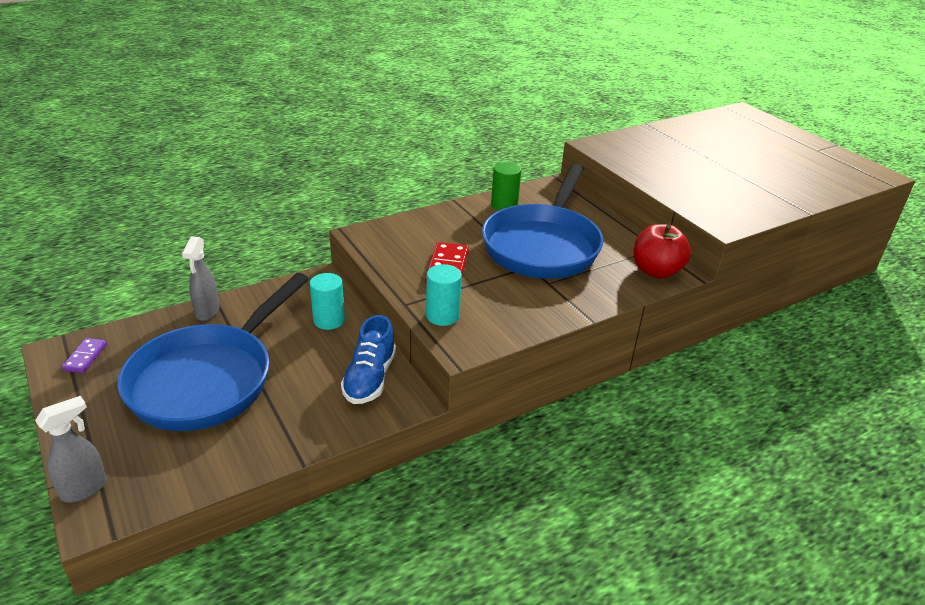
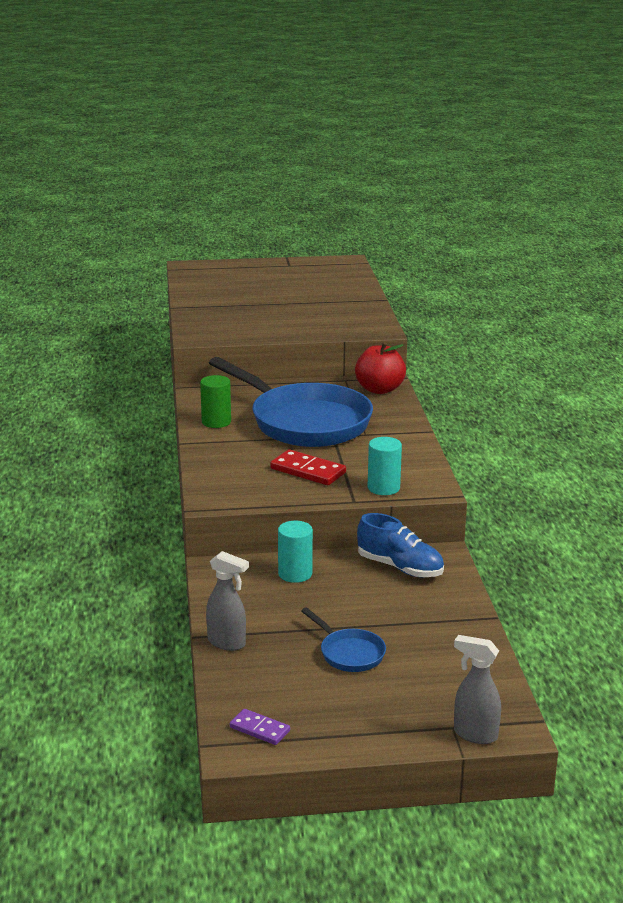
camera: 65 degrees left, 10 degrees down
grey spray bottle [35,396,107,502] -> grey spray bottle turned 45 degrees counterclockwise [454,635,501,744]
blue pan [118,273,309,431] -> blue pan [301,607,386,672], size x0.42

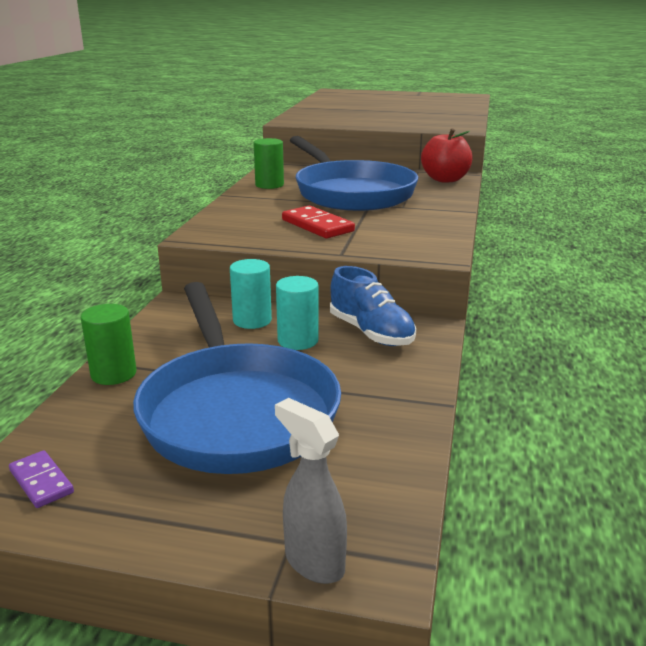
camera: 20 degrees right, 0 degrees up
grey spray bottle [206,551,249,651] -> green cylinder [81,304,136,385]
blue pan [301,607,386,672] -> blue pan [133,282,341,474], size x2.35
turquoise cylinder [368,437,402,495] -> turquoise cylinder moved to [276,276,319,350]

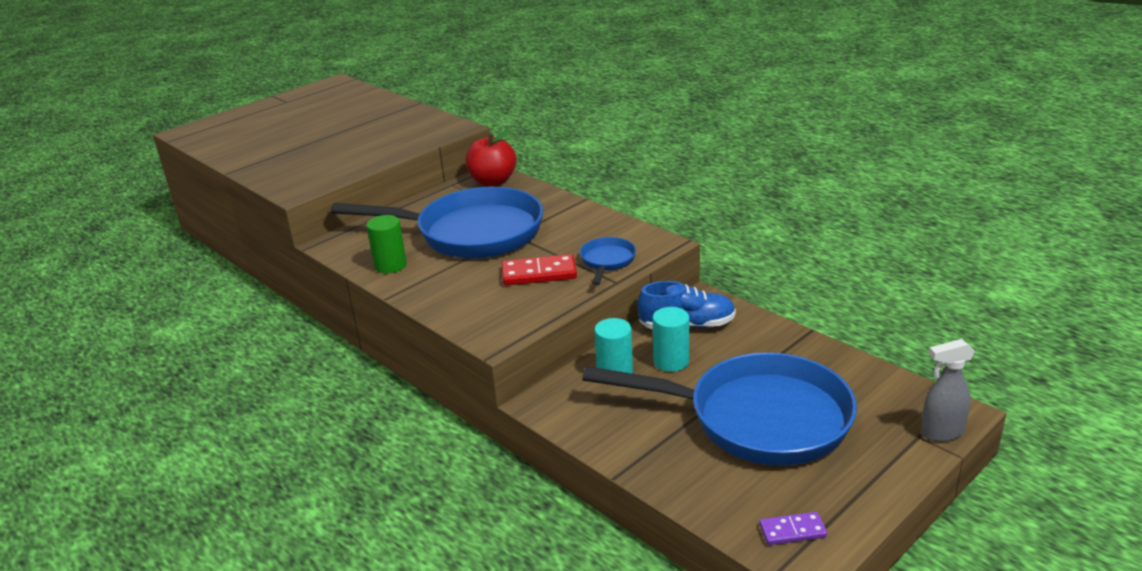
camera: 55 degrees left, 5 degrees up
green cylinder [81,304,136,385] -> none
none -> blue pan [580,237,636,285]

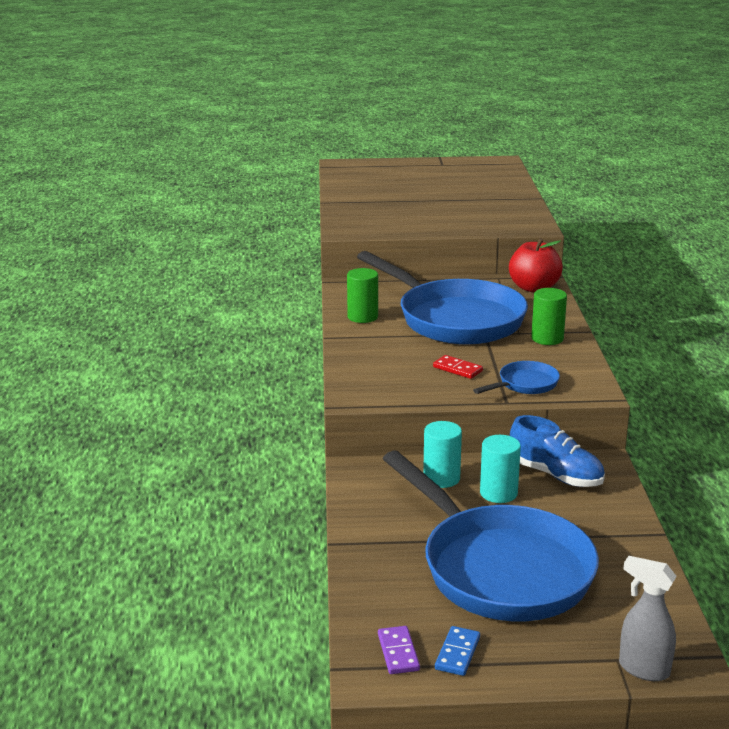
camera: 40 degrees right, 5 degrees down
red domino [502,254,577,286] -> red domino [433,355,483,379], size x0.62
purple domino [759,512,827,545] -> purple domino turned 45 degrees clockwise [378,626,420,674]
none -> blue domino [435,626,480,676]
none -> green cylinder [531,288,567,345]

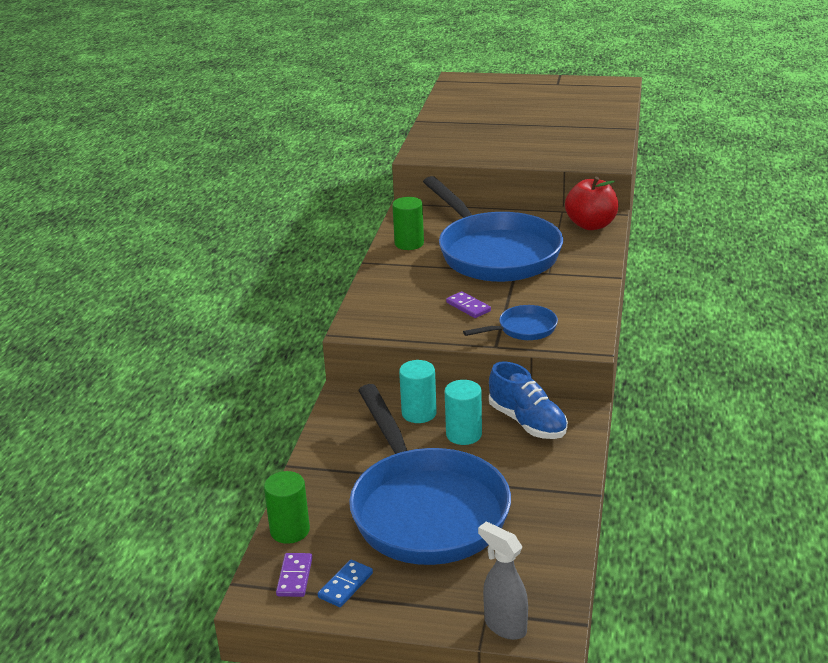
camera: 15 degrees right, 5 degrees up
red domino [433,355,483,379] -> purple domino [446,291,491,318]
green cylinder [531,288,567,345] -> green cylinder moved to [264,471,310,544]

